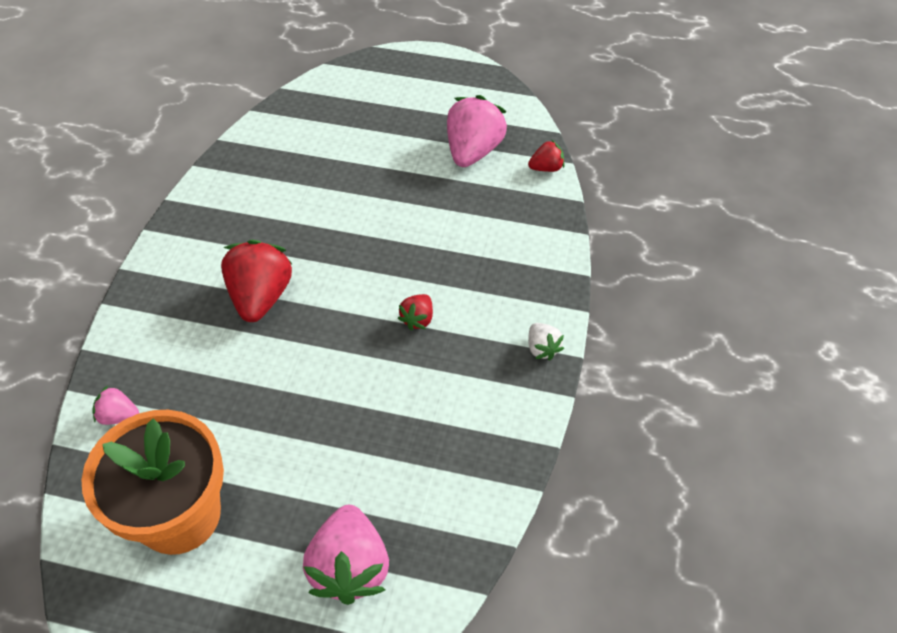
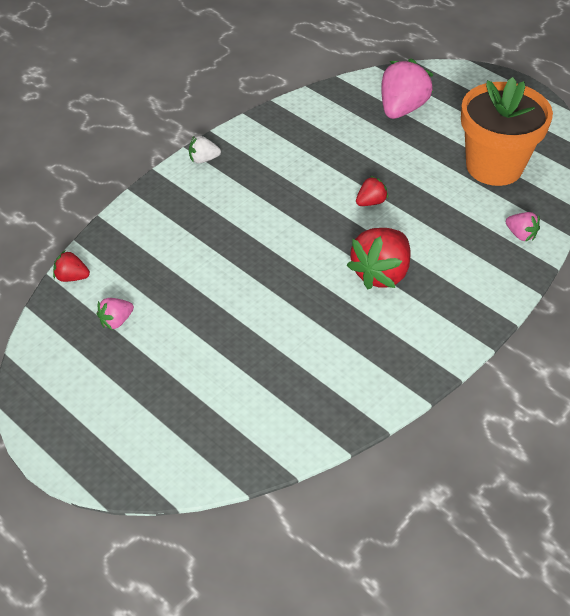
camera: 150 degrees left, 5 degrees down
red strawberry [398,294,433,330] -> red strawberry moved to [356,176,388,206]
pink strawberry [447,95,507,167] -> pink strawberry [97,298,134,330], size x0.50
white strawberry [528,323,564,360] -> white strawberry turned 105 degrees counterclockwise [189,136,221,163]

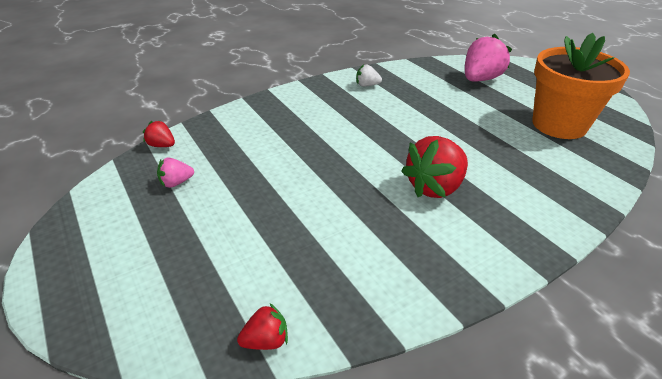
camera: 15 degrees right, 10 degrees down
white strawberry [189,136,221,163] -> white strawberry moved to [356,64,382,87]
red strawberry [356,176,388,206] -> red strawberry moved to [237,303,288,350]
pink strawberry [506,212,540,241] -> none

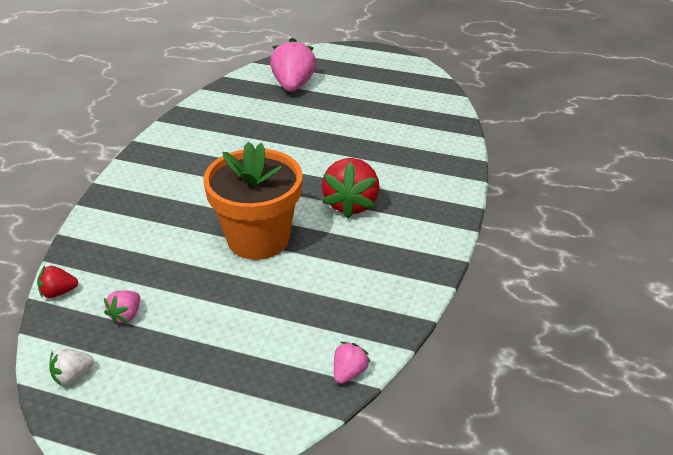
camera: 40 degrees left, 0 degrees up
red strawberry [237,303,288,350] -> pink strawberry [334,342,370,384]
white strawberry [356,64,382,87] -> white strawberry moved to [49,348,94,386]
orange flower pot [532,33,630,139] -> orange flower pot moved to [203,142,303,260]

